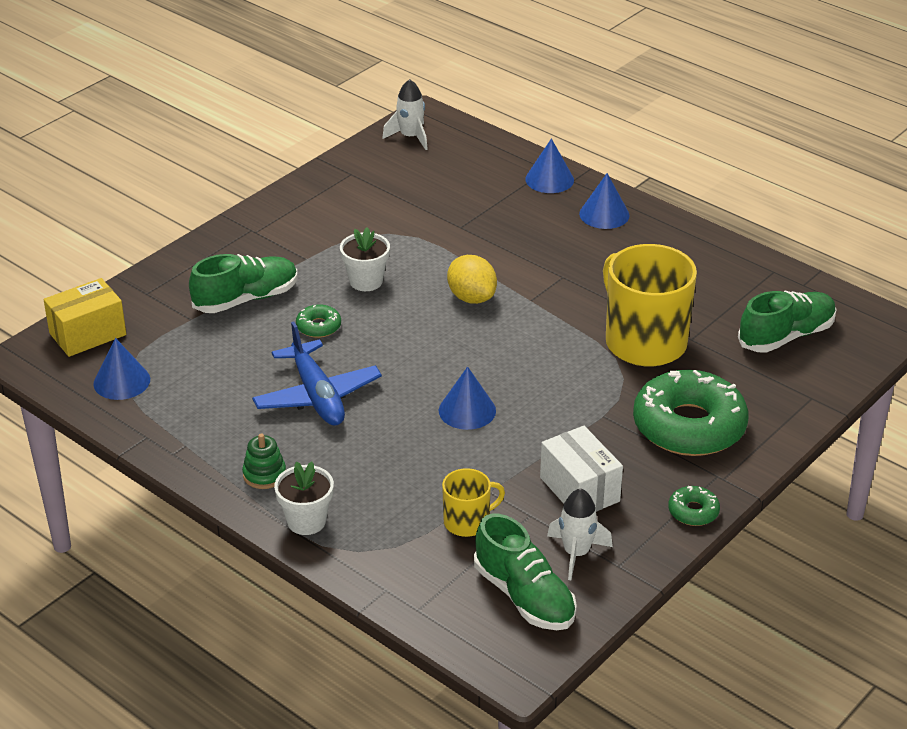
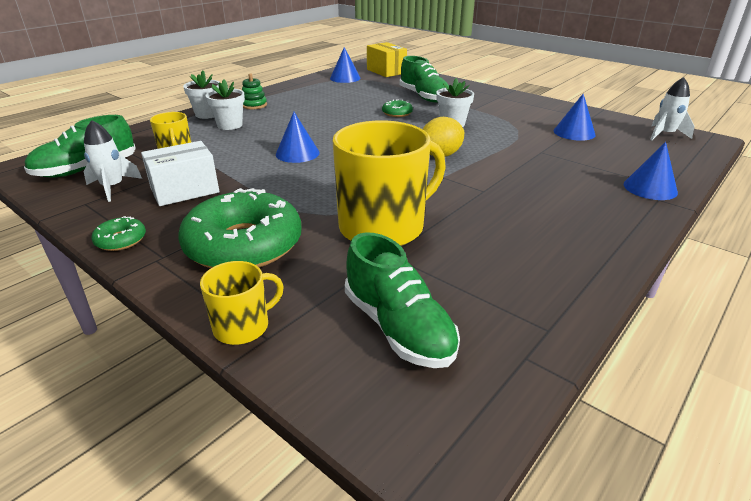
camera: 90 degrees right, 5 degrees down
blue plane [252,322,382,426] -> none
blue cone [579,173,630,229] -> blue cone moved to [554,94,596,141]
none -> yellow mug [200,261,284,345]
none -> white flower pot [205,80,245,130]

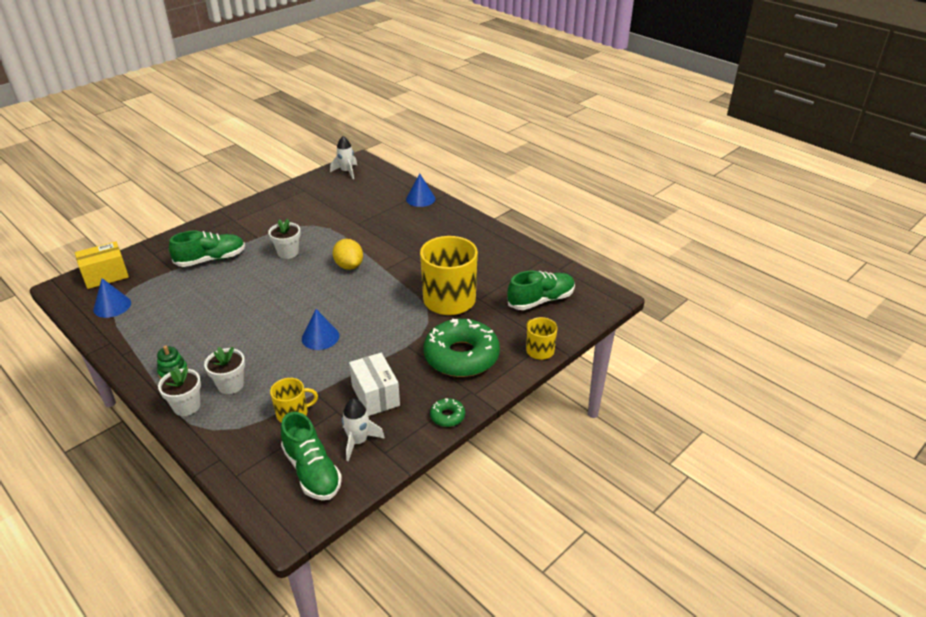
camera: 85 degrees left, 5 degrees up
green donut [382,99,413,117] -> none
blue cone [554,94,596,141] -> none

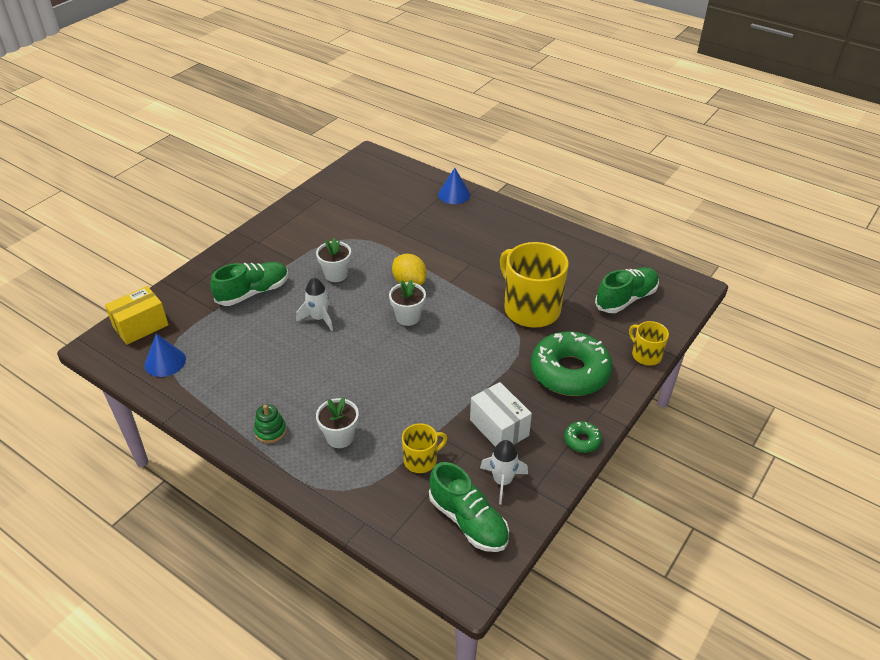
camera: 10 degrees left, 5 degrees up
white flower pot [158,367,201,416] -> white flower pot moved to [389,280,426,326]
blue cone [302,309,339,350] -> none
white rocket [330,136,357,179] -> white rocket moved to [296,278,333,331]

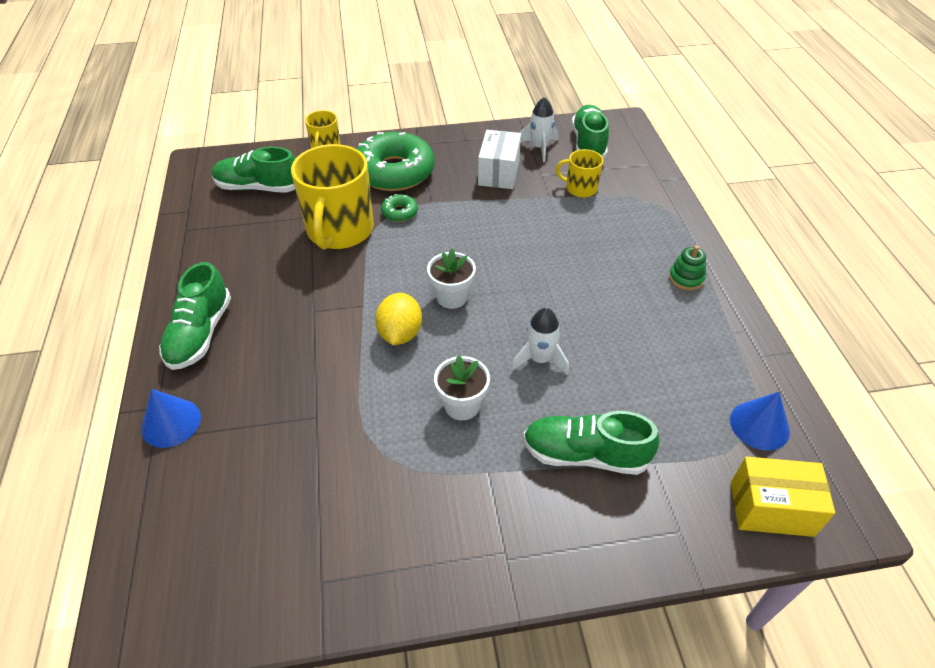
camera: 135 degrees left, 5 degrees up
white flower pot [316,397,359,448] -> none
green donut [564,421,602,453] -> green donut moved to [381,194,418,222]
none -> green shoe [159,262,231,370]

